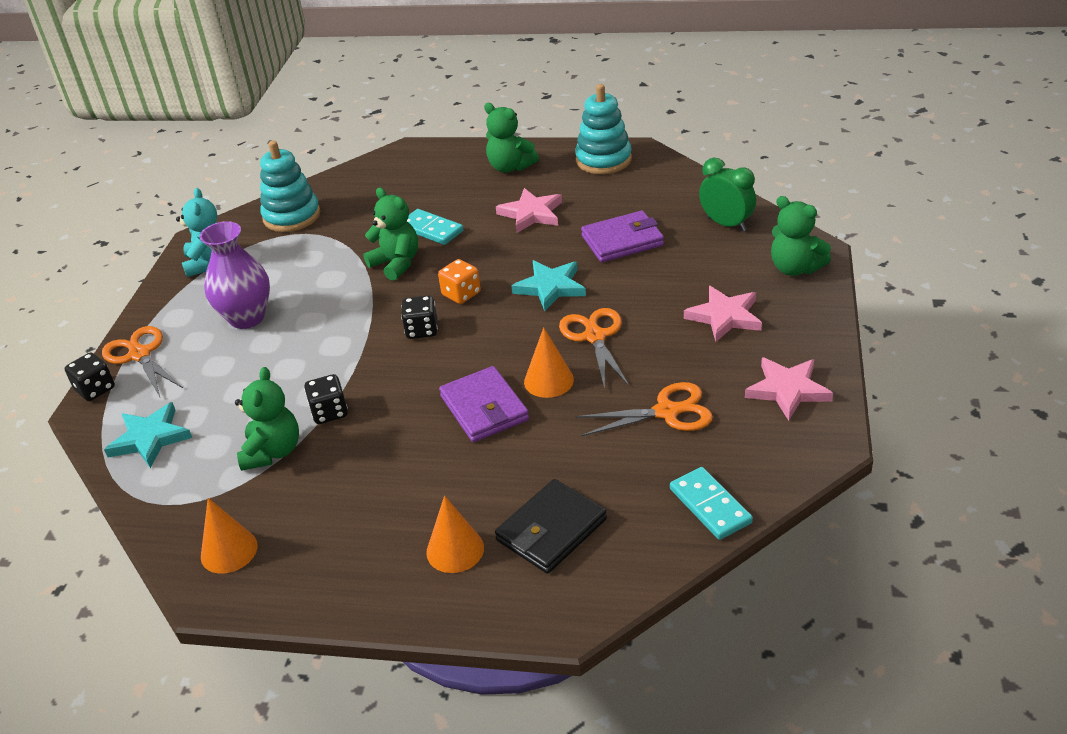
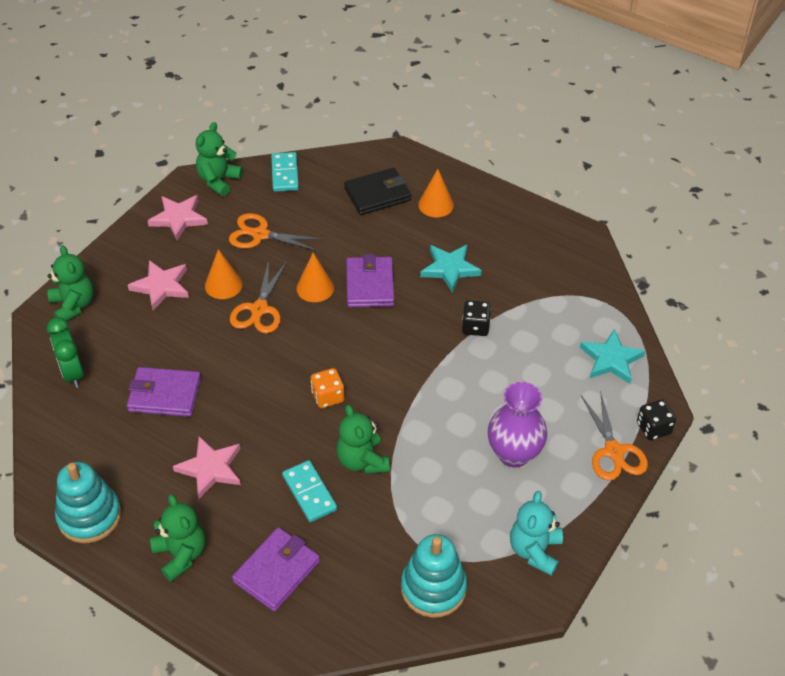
camera: 160 degrees left, 10 degrees up
orange cone [201,498,258,574] -> orange cone moved to [205,249,243,299]
green teddy bear [235,367,299,471] -> green teddy bear moved to [196,122,243,196]
black dice [401,295,438,339] -> none
turquoise star [511,260,586,311] -> turquoise star moved to [420,245,482,293]
none -> purple wallet [232,527,320,612]

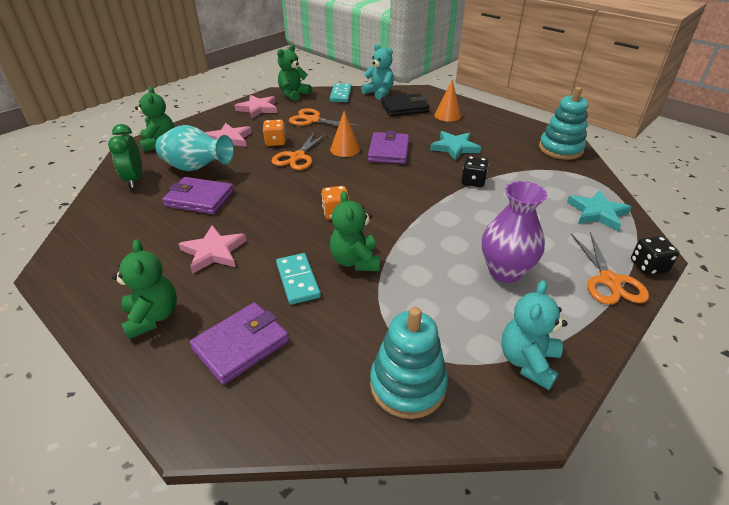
camera: 10 degrees right, 10 degrees down
turquoise stacking toy [55,462,121,543] -> turquoise stacking toy moved to [539,87,588,160]
orange cone [205,249,243,299] -> orange dice [263,120,286,146]
none -> turquoise vase [156,125,234,171]
none -> turquoise teddy bear [361,44,394,100]

